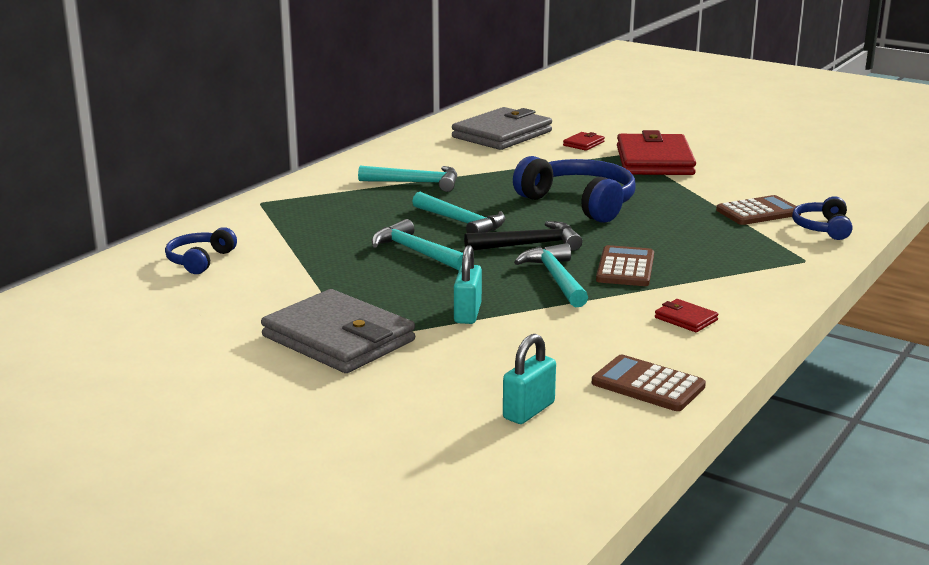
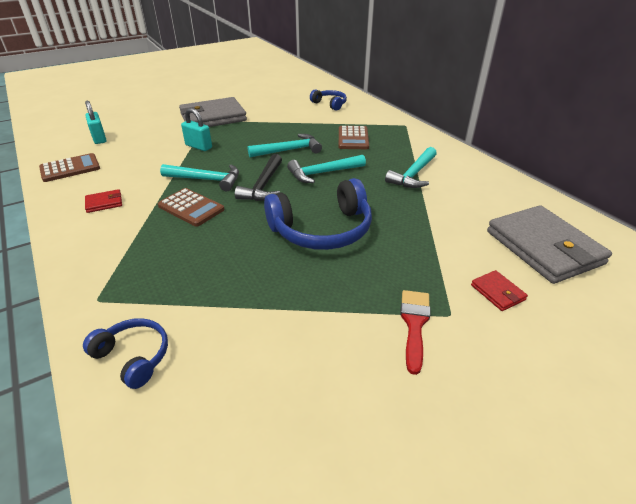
camera: 115 degrees right, 15 degrees up
red wallet [617,130,696,175] -> red brush [400,290,431,375]
brown calculator [716,195,801,225] -> brown calculator moved to [339,126,369,149]

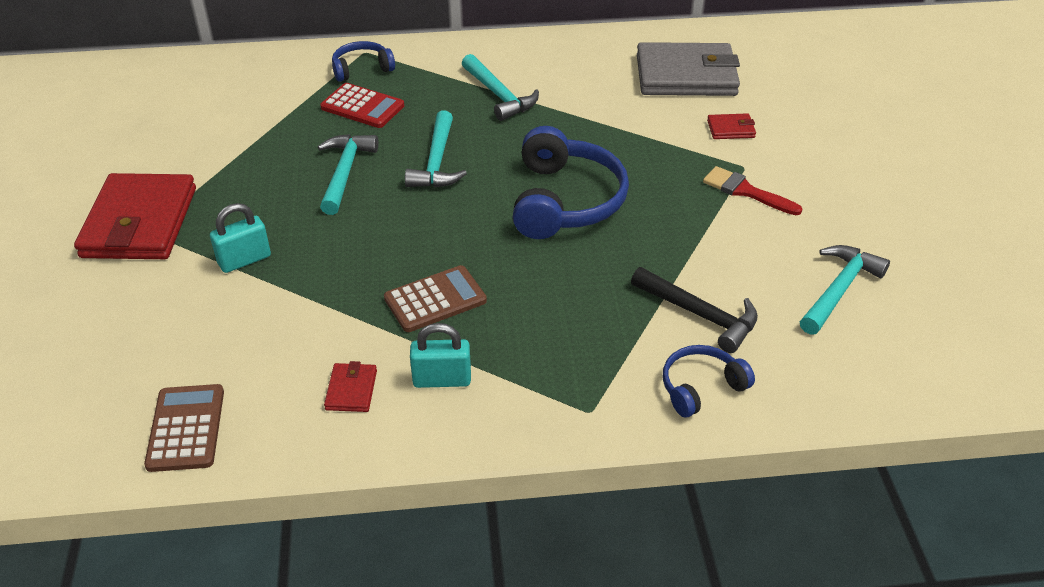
camera: 65 degrees left, 5 degrees up
turquoise padlock [85,101,106,144] -> turquoise padlock moved to [410,323,471,388]
turquoise hammer [160,164,239,191] -> turquoise hammer moved to [800,245,890,335]
grey wallet [179,97,247,127] -> red wallet [74,173,196,259]
black hammer [235,154,282,201] -> black hammer moved to [631,267,758,353]
blue headphones [310,89,347,111] -> blue headphones moved to [332,41,395,82]
brown calculator [339,126,369,149] -> red calculator [320,83,404,128]

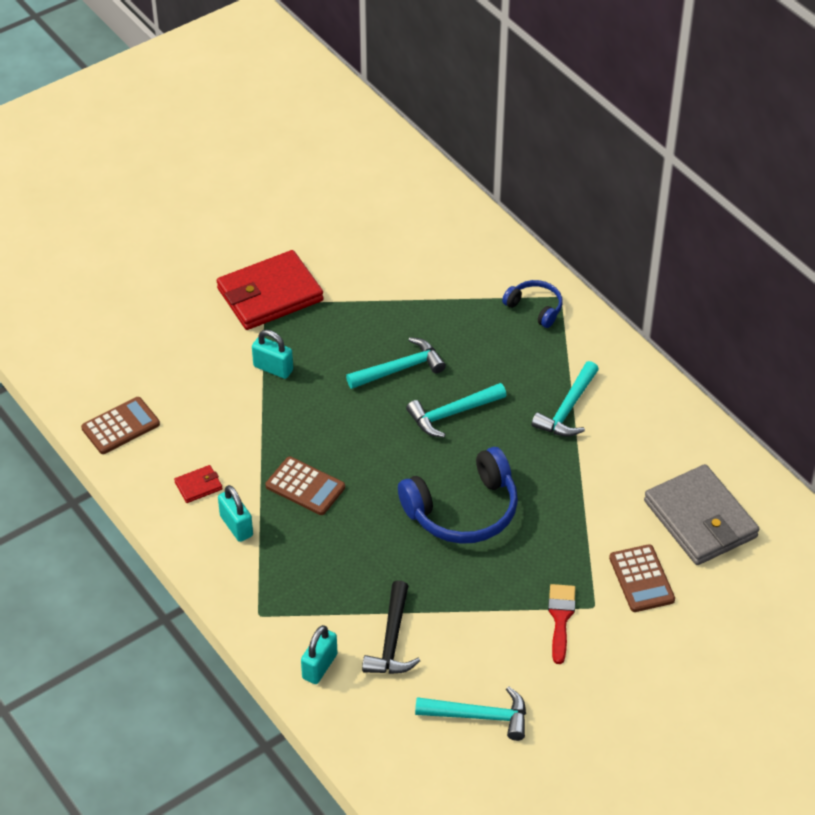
camera: 60 degrees right, 5 degrees up
red calculator [320,83,404,128] -> none
blue headphones [663,345,755,418] -> turquoise padlock [301,625,338,684]
red wallet [707,113,756,139] -> brown calculator [609,544,675,612]

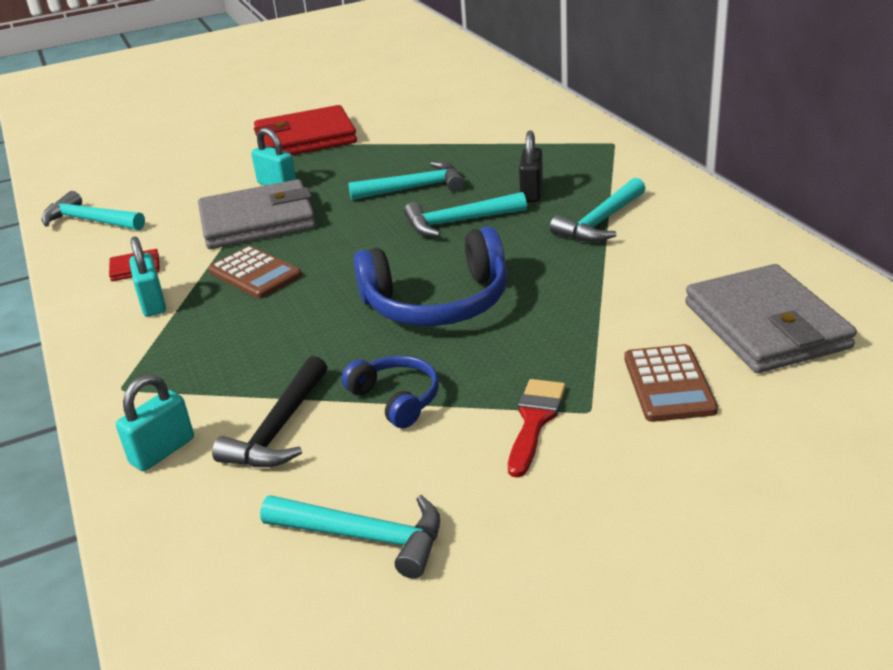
camera: 15 degrees right, 15 degrees down
brown calculator [81,397,160,454] -> turquoise hammer [42,191,145,230]
blue headphones [502,280,563,328] -> blue headphones moved to [342,355,439,428]
none -> grey wallet [198,179,316,249]
none -> black padlock [519,131,543,202]

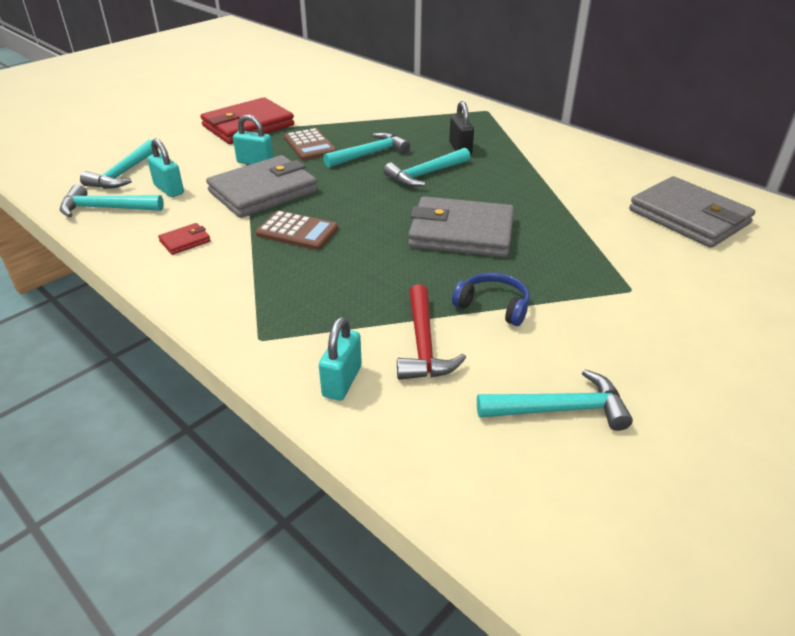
camera: 25 degrees left, 5 degrees up
turquoise padlock [129,237,166,317] -> turquoise padlock moved to [147,138,184,197]
black hammer [212,356,327,467] -> red hammer [397,284,466,380]
blue headphones [354,226,508,326] -> grey wallet [408,196,514,257]
red brush [508,379,566,478] -> none
turquoise hammer [550,178,646,242] -> turquoise hammer moved to [80,140,153,189]
brown calculator [624,344,718,422] -> brown calculator moved to [284,128,337,161]

